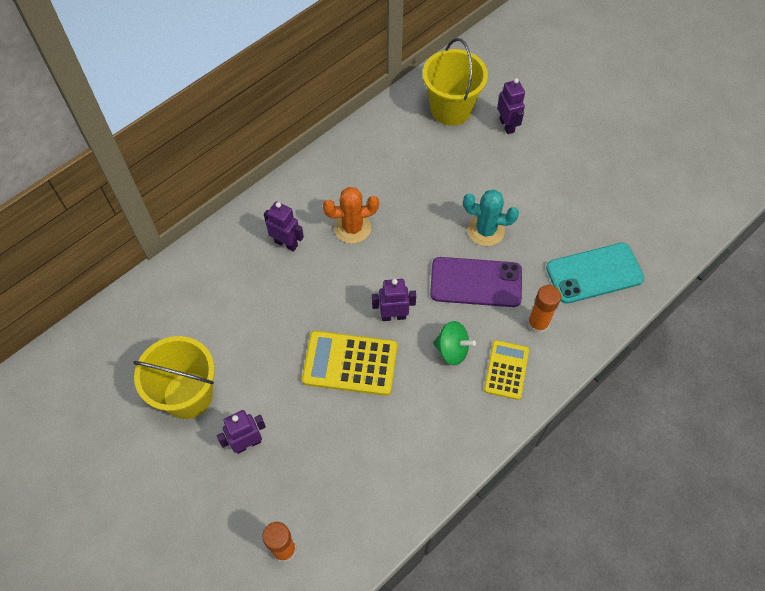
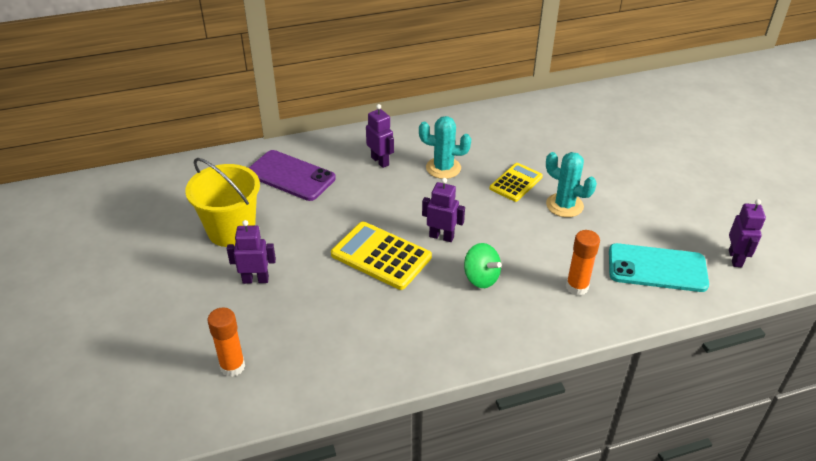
camera: 25 degrees right, 20 degrees down
orange cactus [323,187,379,244] -> turquoise cactus [419,116,471,179]
yellow bucket [423,38,488,125] -> none
purple phone [430,257,522,307] -> purple phone moved to [249,150,336,201]
yellow calculator [484,340,529,400] -> yellow calculator moved to [490,163,543,202]
purple robot [497,78,525,134] -> purple robot moved to [729,199,766,267]

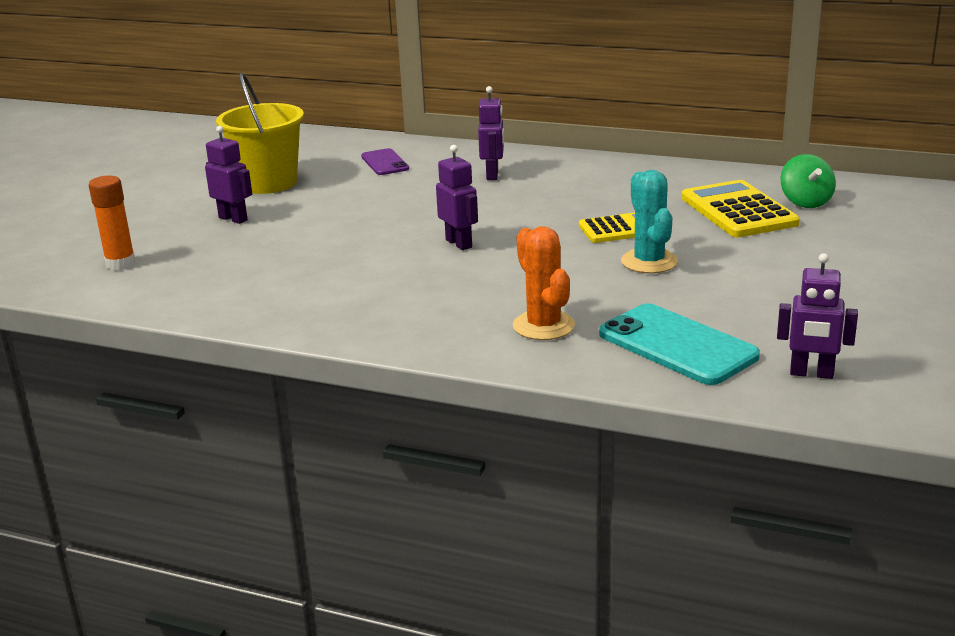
camera: 40 degrees right, 15 degrees down
purple phone [249,150,336,201] -> purple phone [361,148,409,175], size x0.58
yellow calculator [331,222,432,290] -> yellow calculator moved to [681,180,800,237]
turquoise cactus [419,116,471,179] -> none
green spinning top [464,243,502,288] -> green spinning top moved to [781,154,836,208]
orange glue stick [566,230,600,296] -> orange cactus [513,226,575,340]
purple robot [729,199,766,267] -> purple robot turned 60 degrees clockwise [777,253,858,379]

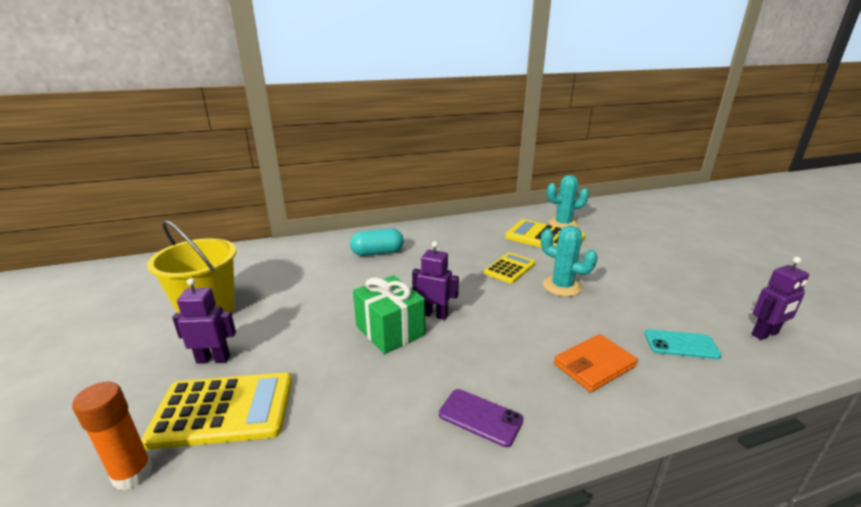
camera: 40 degrees left, 0 degrees up
purple phone [361,148,409,175] -> purple phone moved to [439,389,523,447]
purple robot [478,86,504,180] -> turquoise capsule [350,228,404,256]
orange cactus [513,226,575,340] -> orange wallet [554,334,638,392]
turquoise phone [599,303,760,385] -> turquoise phone [645,329,722,359], size x0.58
green spinning top [781,154,836,208] -> turquoise cactus [547,175,589,228]
none -> yellow calculator [141,372,292,449]
none -> green gift [353,275,425,354]

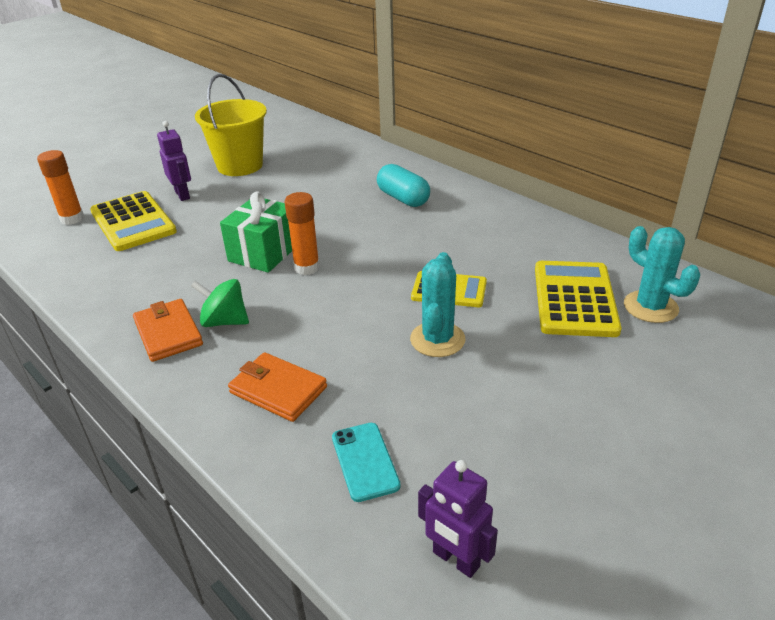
camera: 65 degrees right, 10 degrees up
purple robot [412,241,459,320] -> orange glue stick [285,192,320,275]
purple phone [439,389,523,447] -> orange wallet [133,299,203,362]
none -> green spinning top [191,279,249,327]

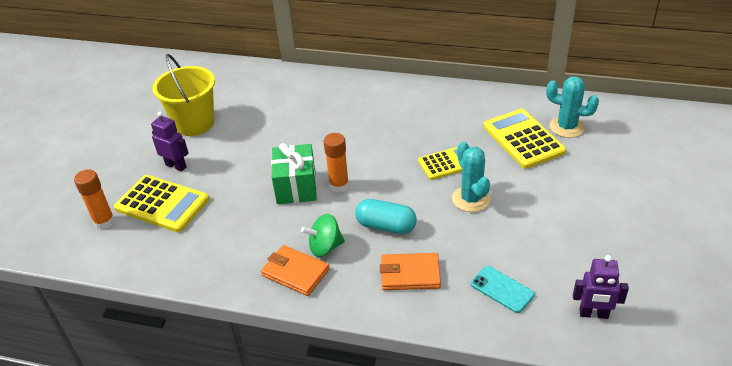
camera: 30 degrees left, 5 degrees up
turquoise capsule [377,164,430,207] -> turquoise capsule moved to [355,199,417,234]

